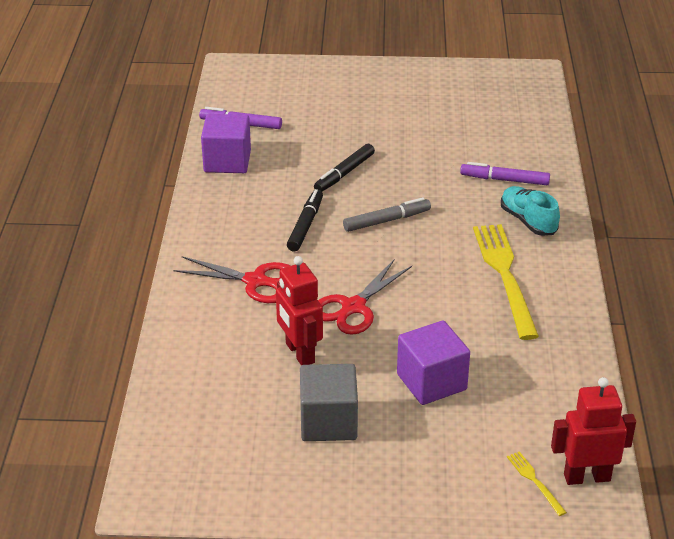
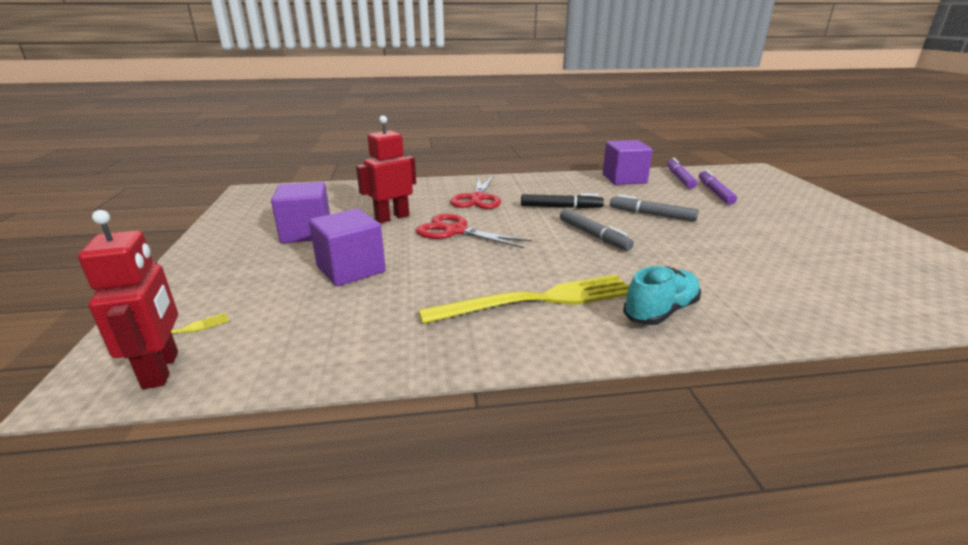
camera: 80 degrees right, 10 degrees down
grey cube [300,364,358,441] -> purple cube [271,182,330,243]
black marker [314,144,375,192] -> grey marker [610,194,699,222]
purple marker [460,162,550,185] -> purple marker moved to [699,169,737,205]

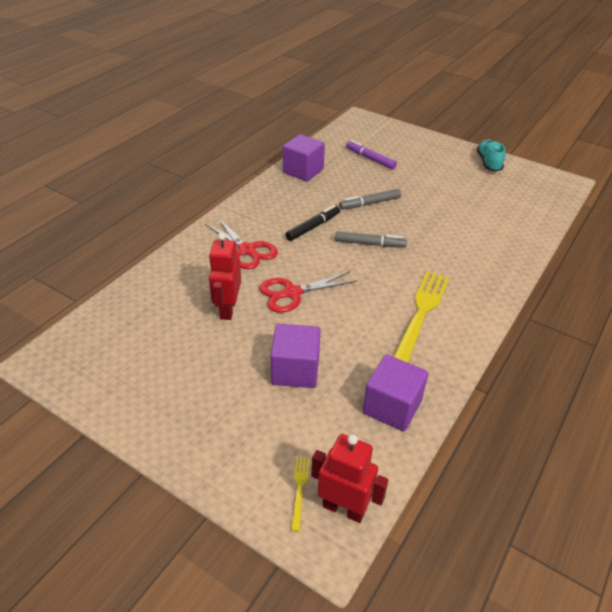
camera: 50 degrees left, 15 degrees up
purple cube [271,182,330,243] -> purple cube moved to [363,354,428,432]
turquoise shoe [623,266,701,325] -> turquoise shoe moved to [477,139,505,172]
purple marker [667,158,697,189] -> none

